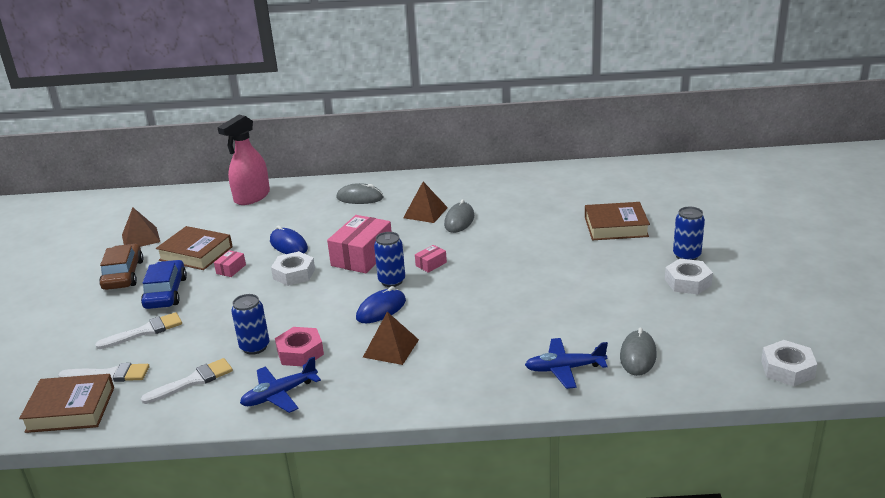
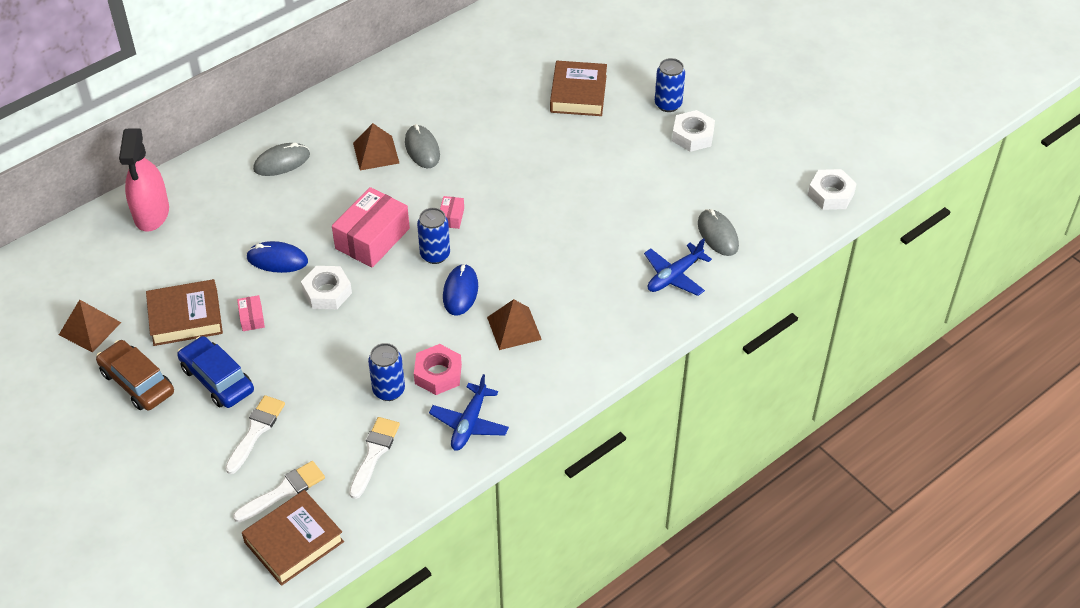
camera: 40 degrees left, 20 degrees up
pink box [327,215,392,273] -> pink box turned 45 degrees clockwise [332,187,410,268]
brown book [585,202,650,240] -> brown book turned 45 degrees counterclockwise [550,61,607,116]

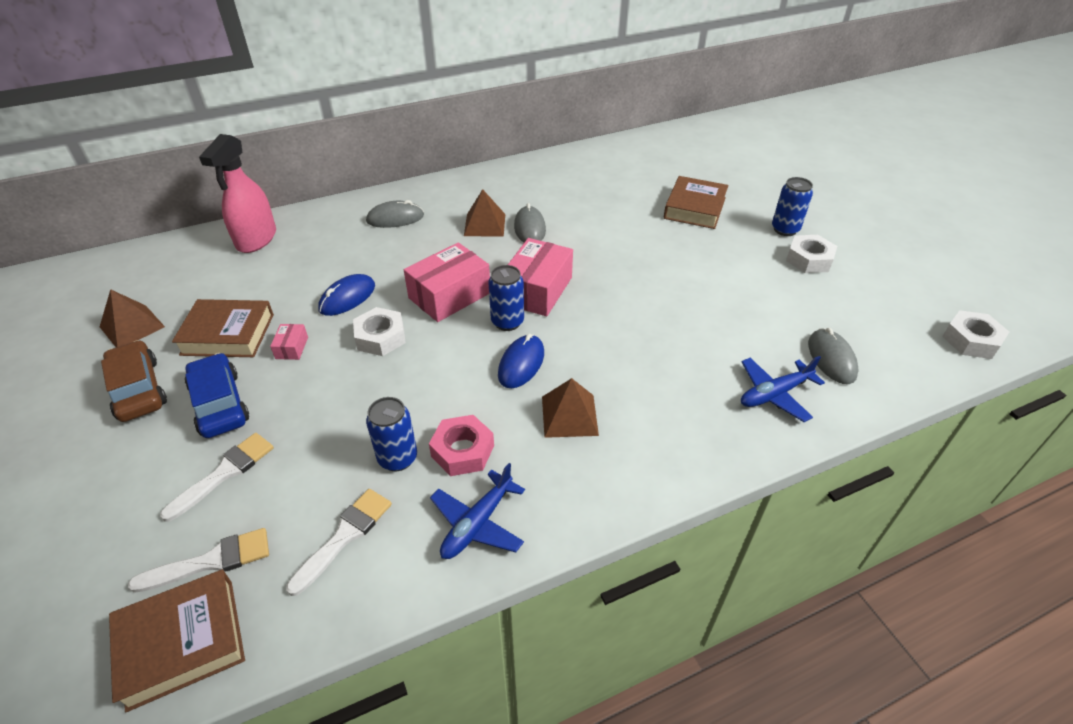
camera: 15 degrees right, 5 degrees down
blue mouse [246,241,308,273] -> blue mouse turned 75 degrees counterclockwise [318,274,375,316]
pink box [440,196,464,229] -> pink box [508,238,573,316], size x2.22

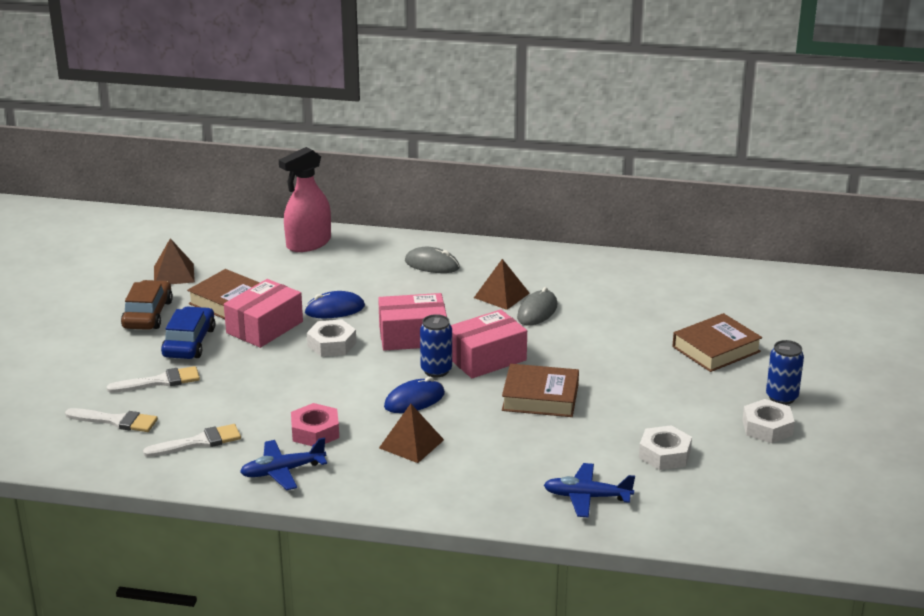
camera: 35 degrees right, 15 degrees down
brown book [109,570,245,712] -> brown book moved to [502,364,579,417]
pink box [270,324,308,360] -> pink box [224,279,303,348], size x2.22
blue can [366,397,417,471] -> none
grey mouse [808,328,859,384] -> none
white nut [942,310,1009,359] -> white nut moved to [639,425,692,470]

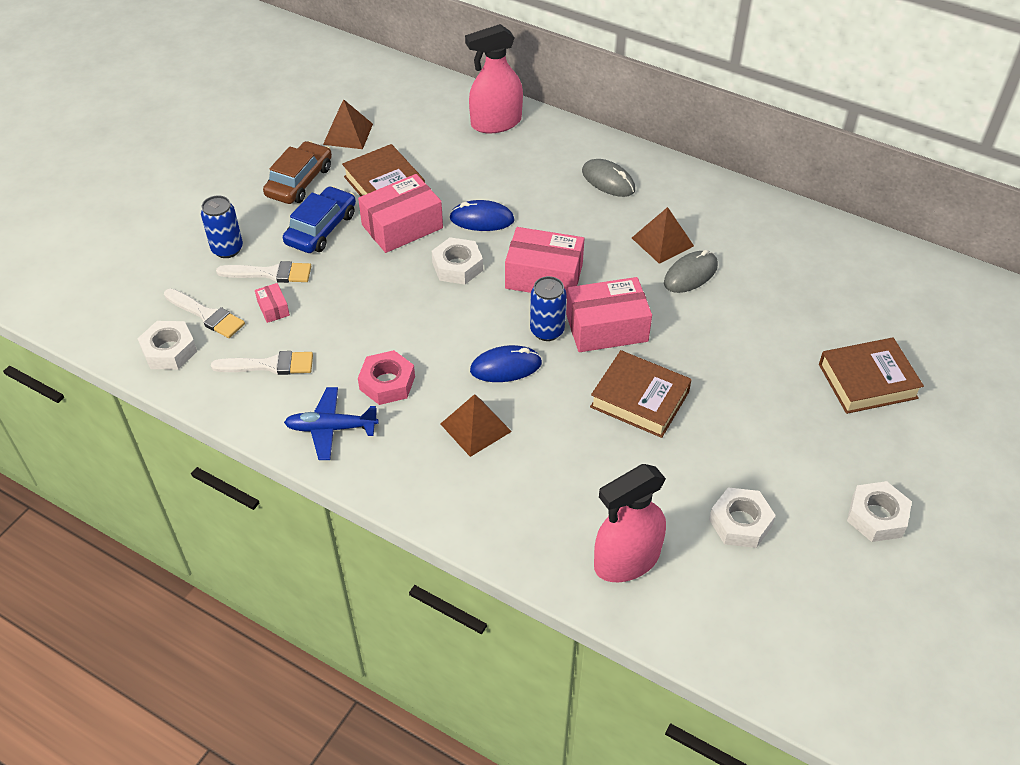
camera: 20 degrees right, 20 degrees up
blue plane [544,463,635,518] -> pink spray bottle [594,464,666,582]
blue can [766,340,804,405] -> blue can moved to [201,195,243,258]
none -> white nut [137,321,197,370]
none -> pink box [255,283,290,323]

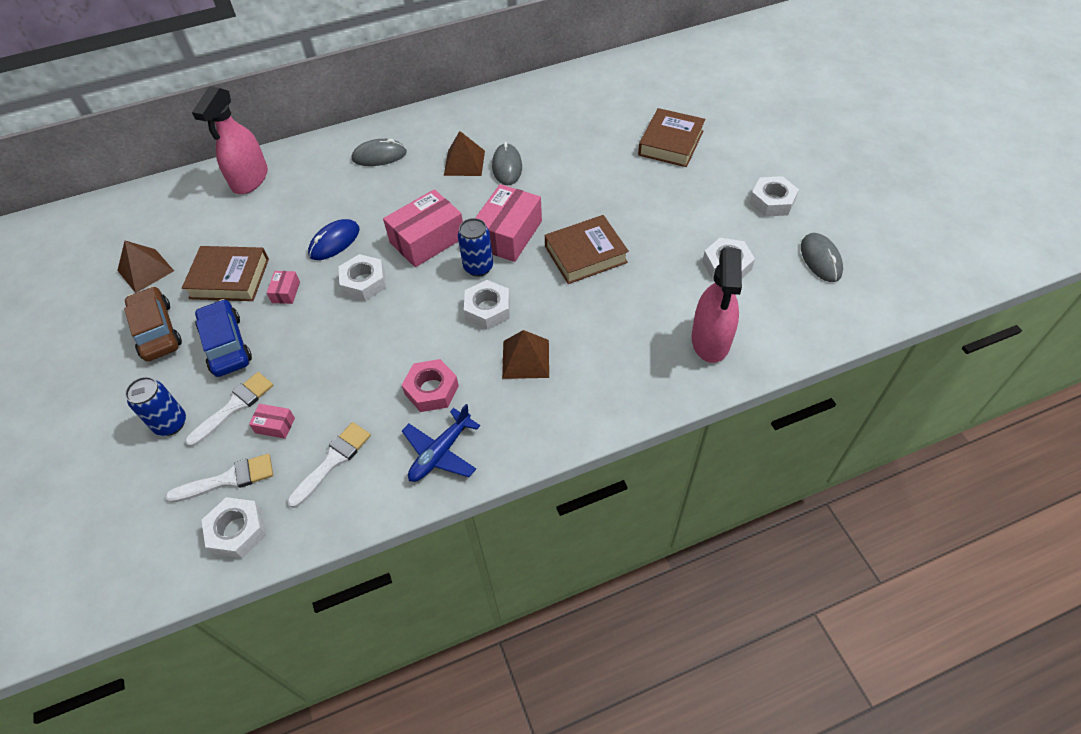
camera: 50 degrees left, 5 degrees up
pink box [358,174,443,253] -> pink box [267,271,300,304], size x0.45
blue mouse [470,345,542,382] -> white nut [464,280,510,330]
none -> grey mouse [801,233,843,282]

